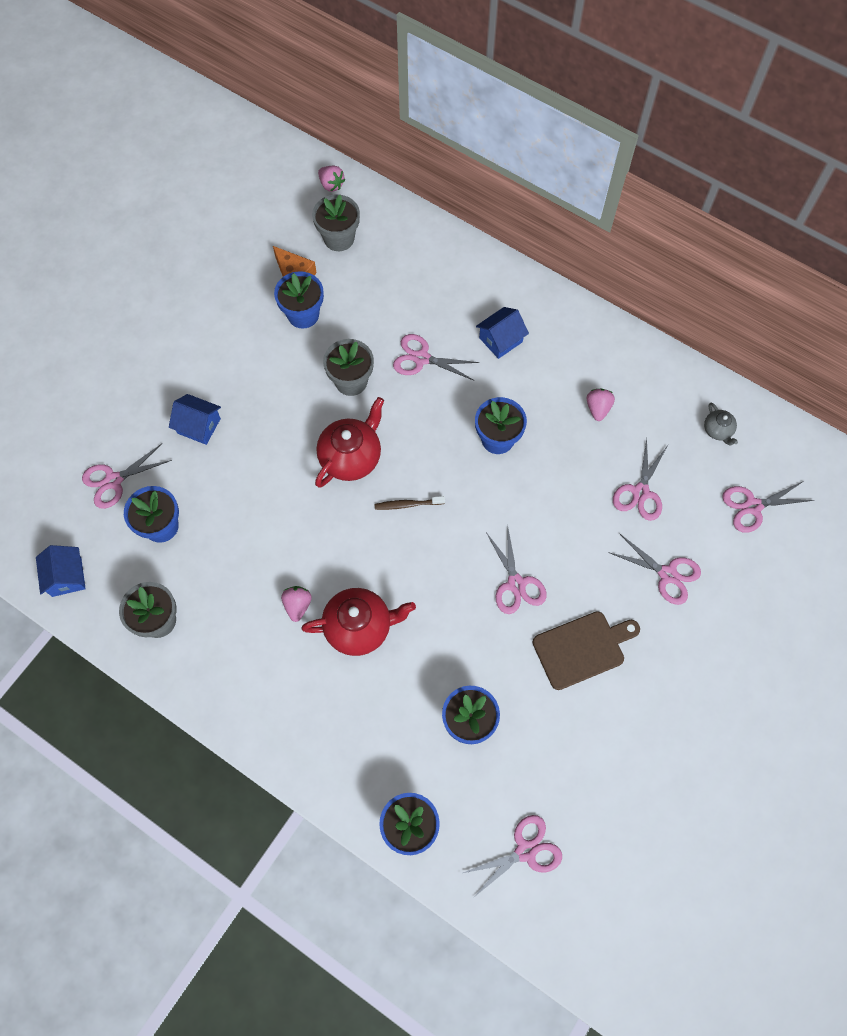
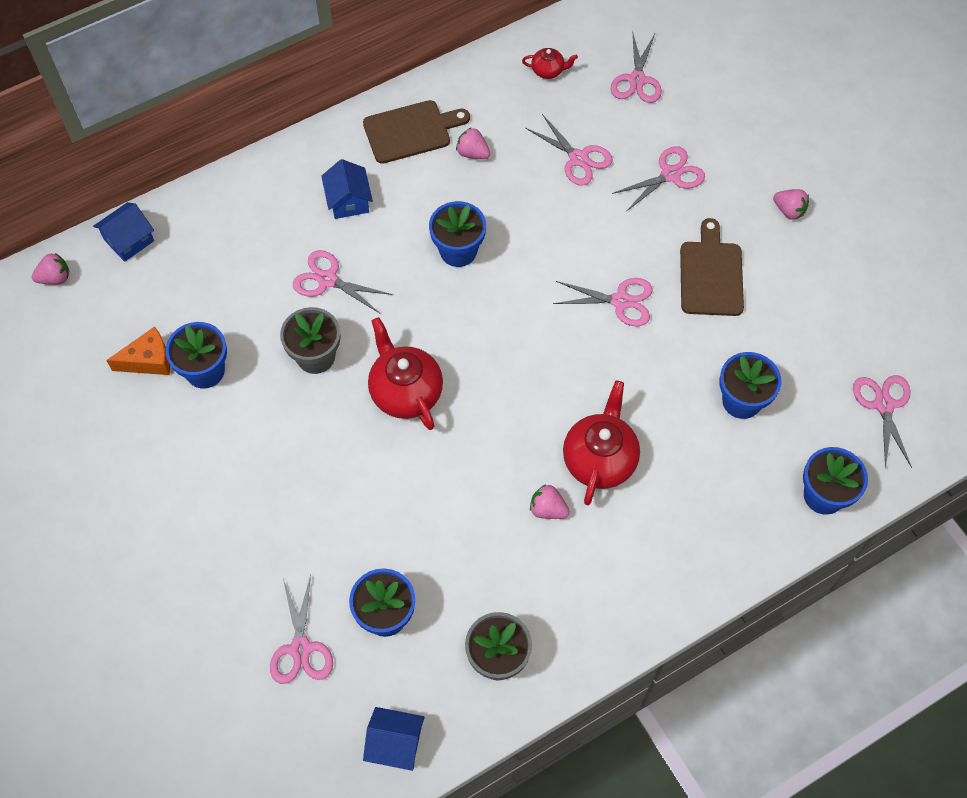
camera: 65 degrees left, 5 degrees down
blue house [169,394,221,445] -> blue house moved to [93,202,154,262]
grey flower pot [312,194,360,251] -> none
brown toothbrush [374,496,445,510] -> none
pink scissors [393,334,480,380] -> pink scissors turned 75 degrees clockwise [293,250,392,314]
grey teapot [704,402,738,445] -> red teapot [522,48,578,79]
none -> brown cutting board [363,100,470,164]
none -> pink strawberry [773,189,809,220]

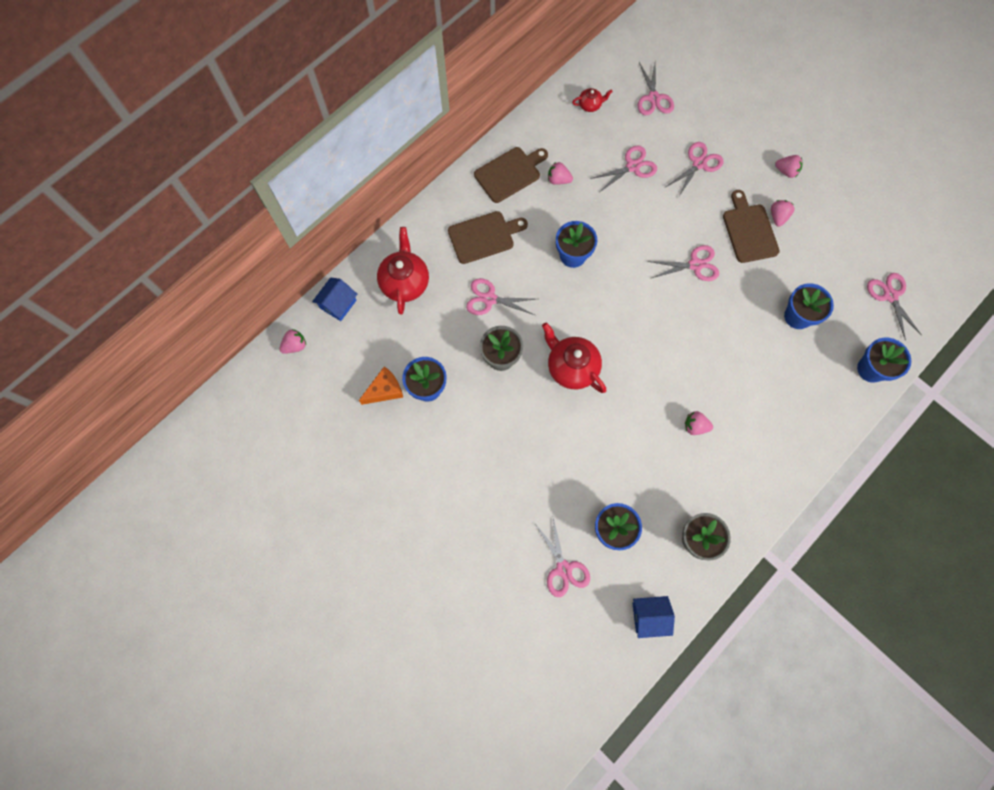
camera: 15 degrees left, 10 degrees up
blue house [321,159,373,219] -> brown cutting board [448,211,528,264]
pink scissors [525,114,613,186] -> pink scissors turned 60 degrees counterclockwise [590,145,657,192]
red teapot [563,380,640,505] -> red teapot moved to [377,227,429,315]
none -> pink strawberry [771,200,795,227]

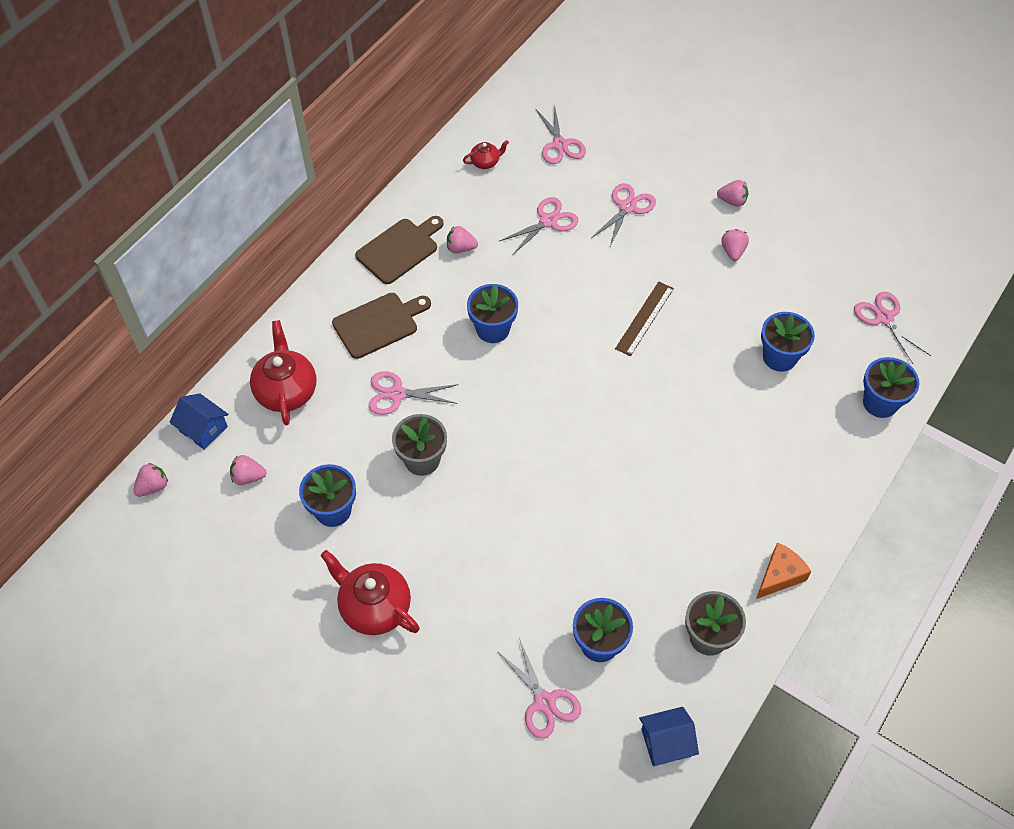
camera: 10 degrees left, 15 degrees down
blue house [312,278,357,321] -> blue house turned 75 degrees counterclockwise [170,394,229,449]
orange cheese [359,366,403,405] -> orange cheese moved to [756,542,811,599]
red teapot [542,322,606,393] -> red teapot moved to [320,550,420,635]
pink scissors [648,245,719,281] -> brown ruler [615,282,674,356]
pink strawberry [685,411,713,435] -> pink strawberry moved to [230,455,267,485]
brown cutting board [723,190,780,263] -> none

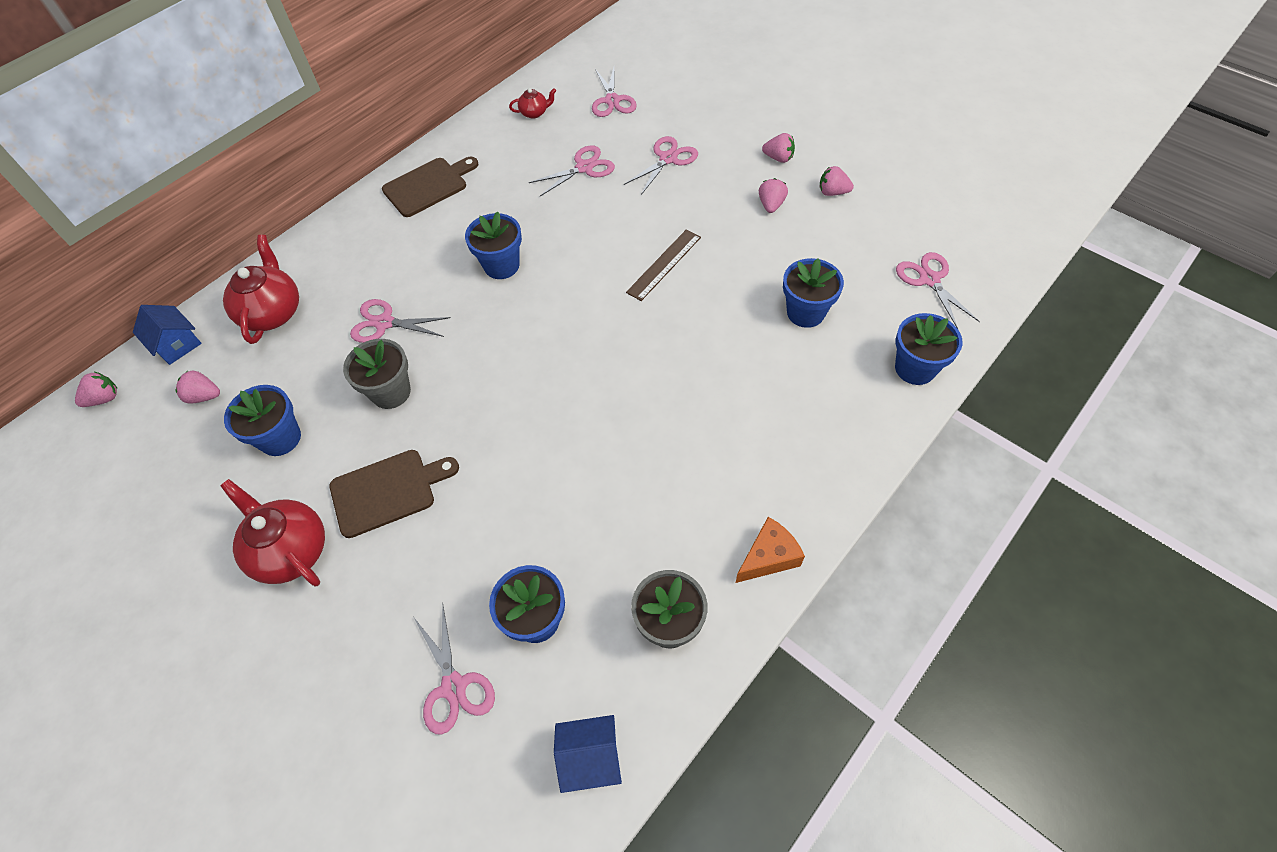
camera: 10 degrees right, 0 degrees up
brown cutting board [332,293,431,359] -> brown cutting board moved to [330,450,459,538]
pink strawberry [447,226,478,253] -> pink strawberry moved to [820,166,854,196]

